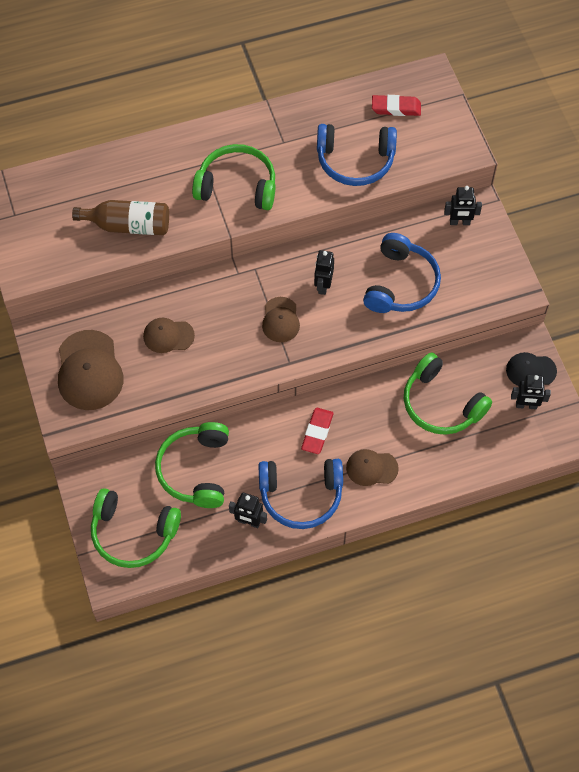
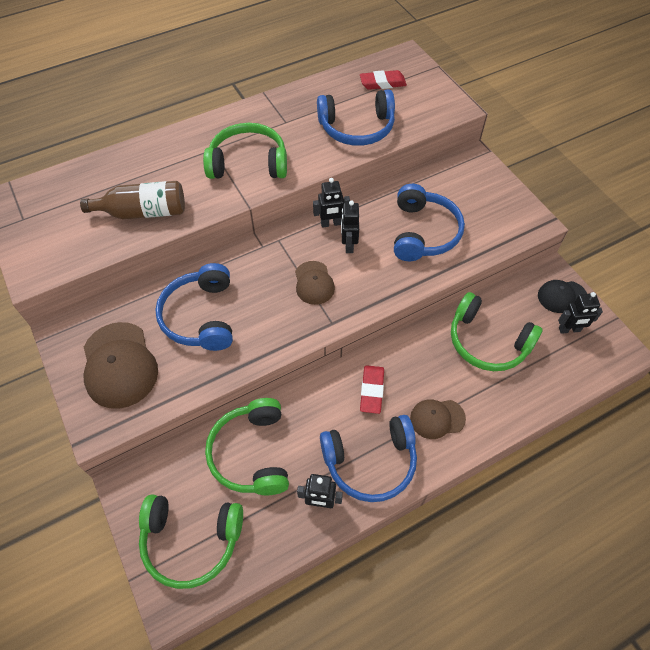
camera: 10 degrees left, 5 degrees down
brown cap [143,318,195,353] -> blue headphones [155,263,233,351]
black robot [444,186,482,225] -> black robot moved to [313,178,350,228]

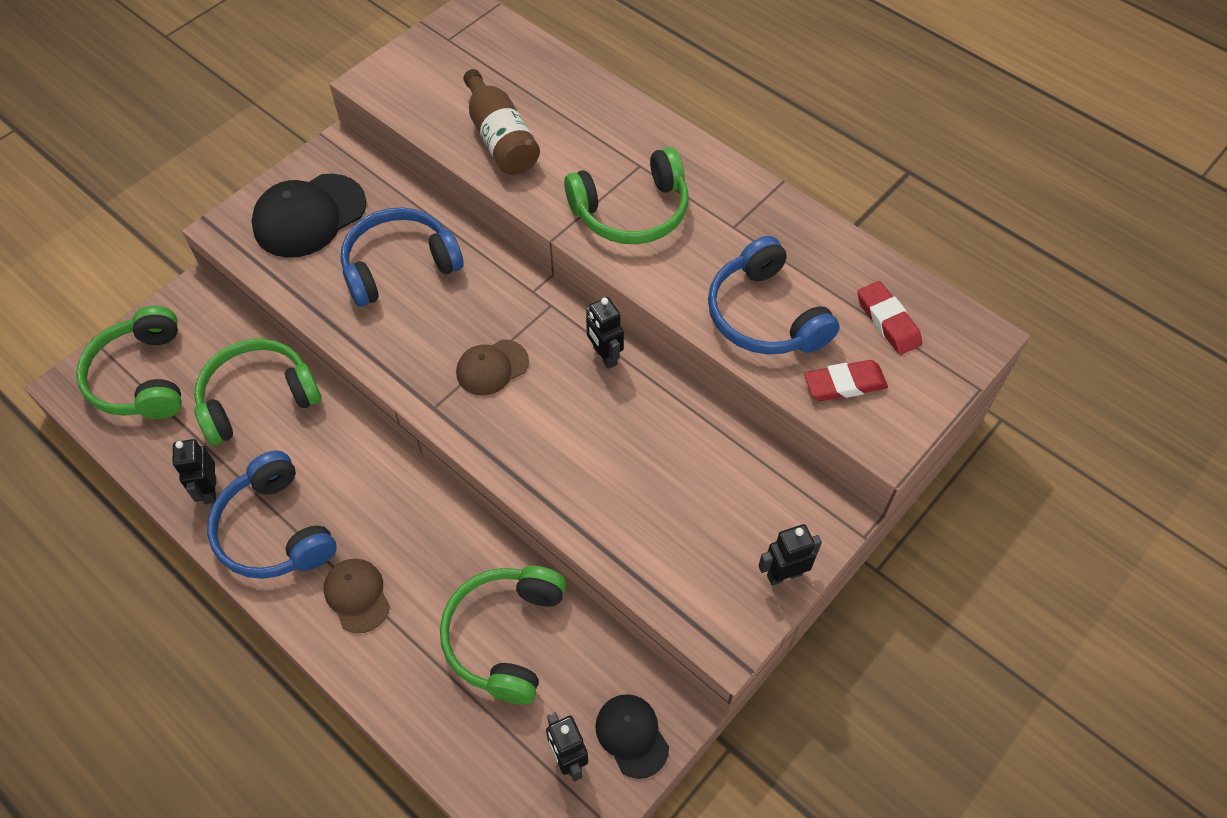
camera: 70 degrees right, 0 degrees up
brown cap [84,322,158,409] -> black cap [252,174,367,258]
green headphones [203,123,287,179] -> green headphones turned 90 degrees clockwise [564,147,688,244]
black robot [341,200,359,253] -> black robot moved to [758,524,822,586]
red eraser [360,365,384,414] -> red eraser moved to [804,360,888,401]
blue headphones [394,184,465,261] -> none

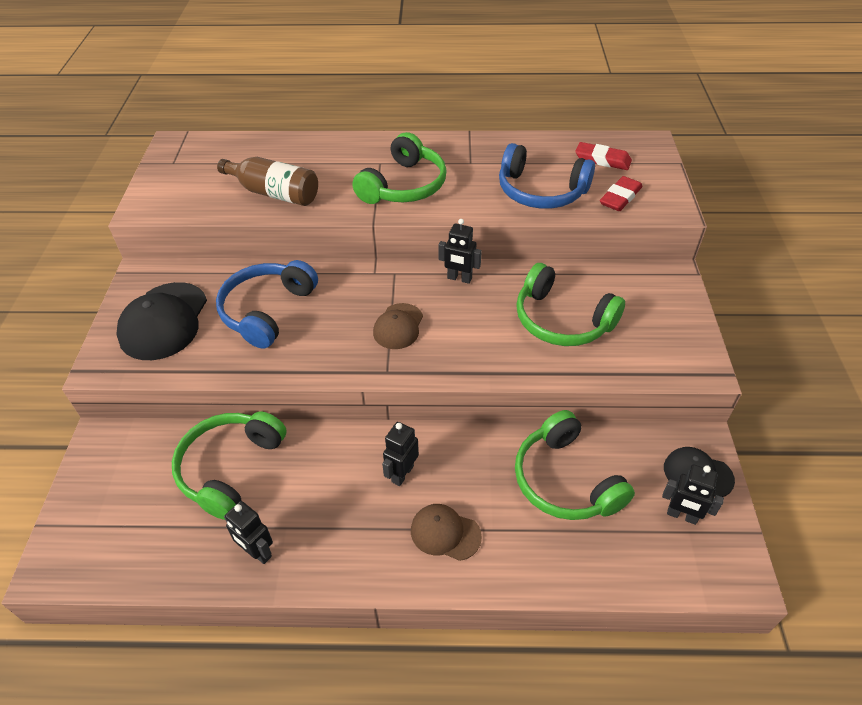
camera: 40 degrees left, 10 degrees down
green headphones [76,306,182,419] -> green headphones moved to [516,263,625,346]
blue headphones [207,451,337,579] -> none
black robot [758,524,822,586] -> black robot moved to [382,422,419,486]

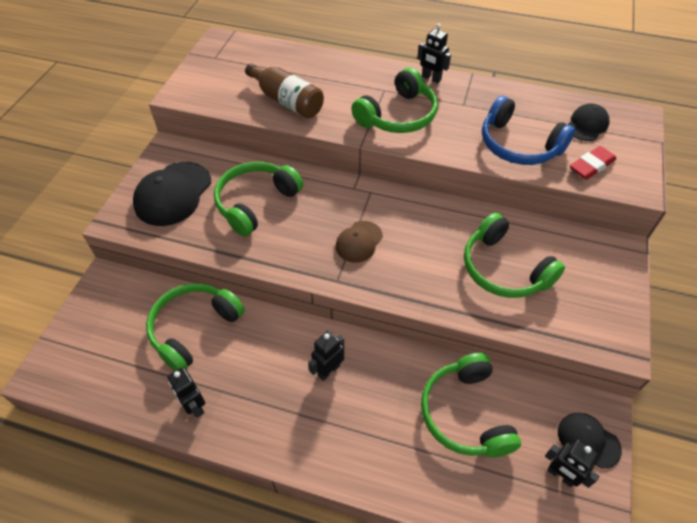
camera: 15 degrees right, 5 degrees up
blue headphones [216,260,318,348] -> green headphones [214,162,303,236]
brown cap [411,504,482,561] -> none
black robot [439,219,482,284] -> black robot moved to [417,23,451,83]
red eraser [575,142,632,170] -> black cap [568,104,610,141]

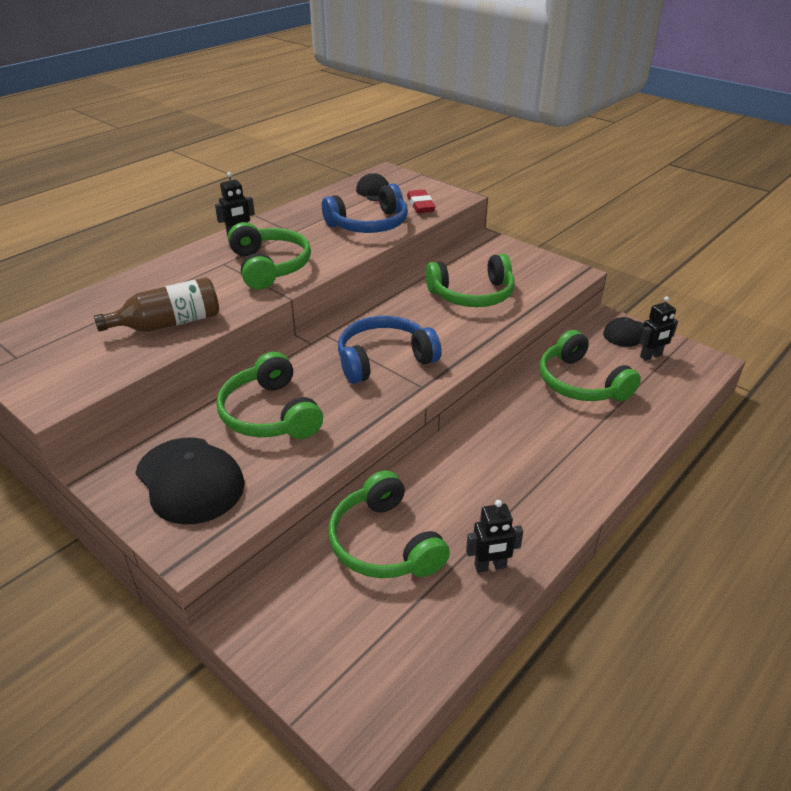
camera: 65 degrees left, 15 degrees down
black robot [308,331,344,381] -> none
brown cap [336,221,383,263] -> blue headphones [338,316,442,384]
green headphones [421,353,521,457] -> green headphones turned 45 degrees clockwise [540,330,641,401]

